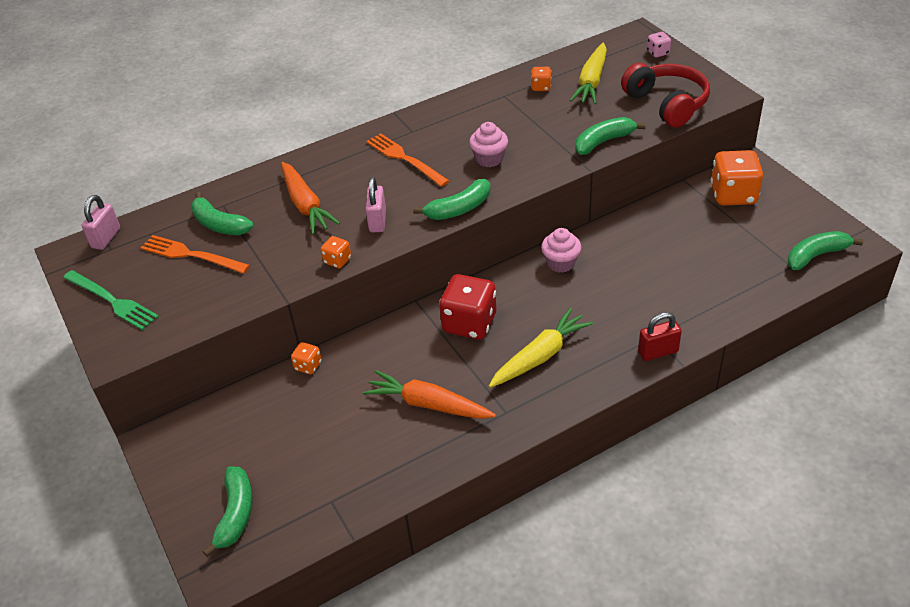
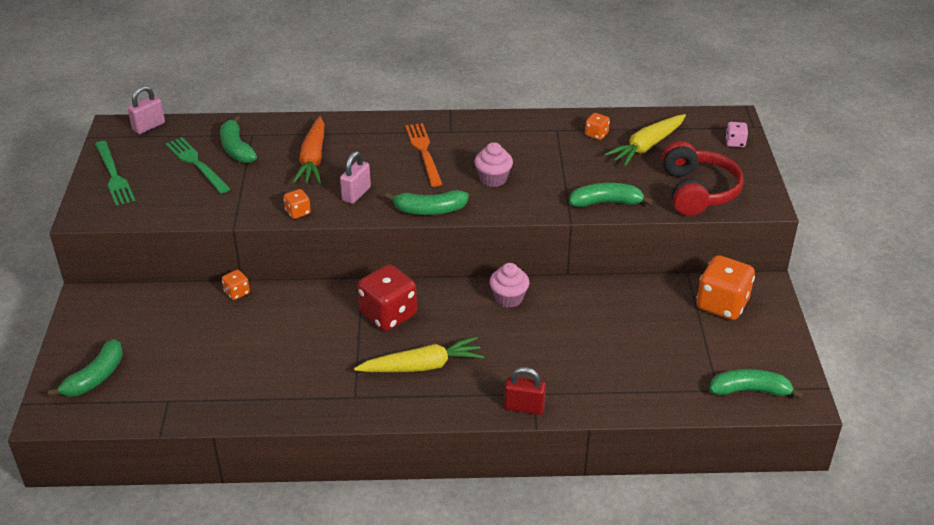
camera: 25 degrees right, 5 degrees down
orange fork [141,235,250,274] -> green fork [166,137,230,194]
orange carrot [363,370,496,419] -> none

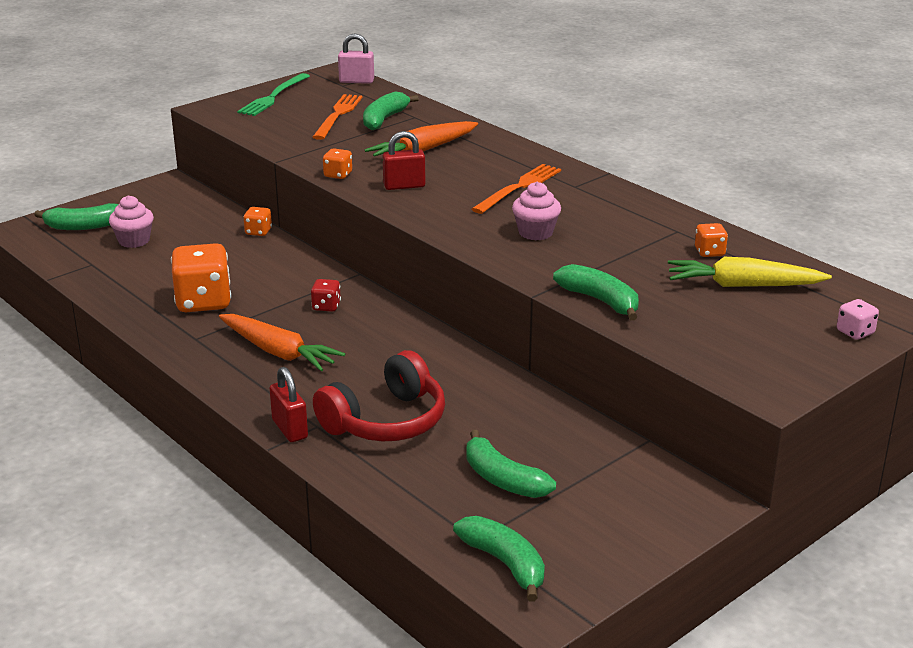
camera: 50 degrees right, 10 degrees down
green fork [166,137,230,194] -> orange fork [313,94,363,140]
pink padlock [340,151,371,204] -> red padlock [383,131,425,190]
yellow carrot [354,336,484,372] -> orange carrot [219,314,345,371]
red dice [358,264,417,331] -> red dice [311,279,341,312], size x0.47
green banana [385,190,469,215] -> green banana moved to [466,430,556,498]
pink cupcake [489,263,530,308] -> pink cupcake moved to [109,195,154,248]
red headphones [662,141,744,216] -> red headphones moved to [313,350,445,441]
orange dice [696,255,755,320] -> orange dice moved to [171,243,231,312]

